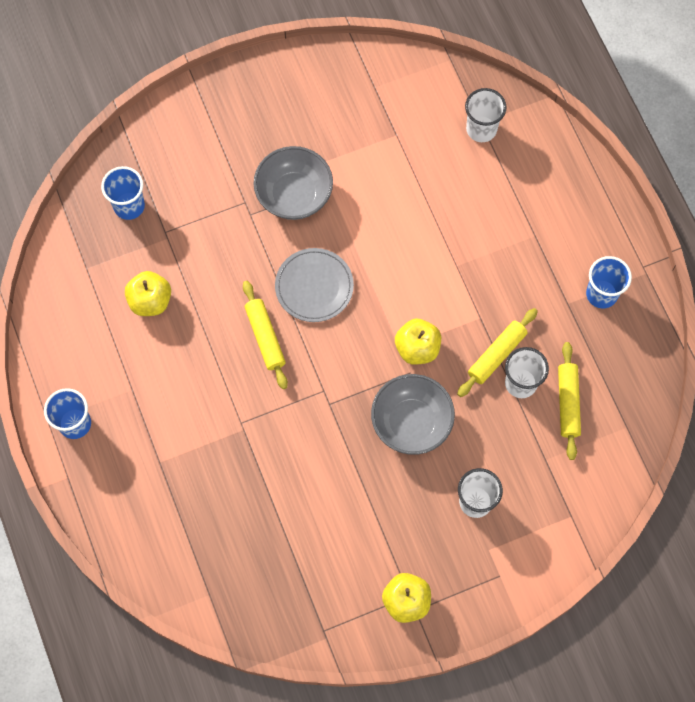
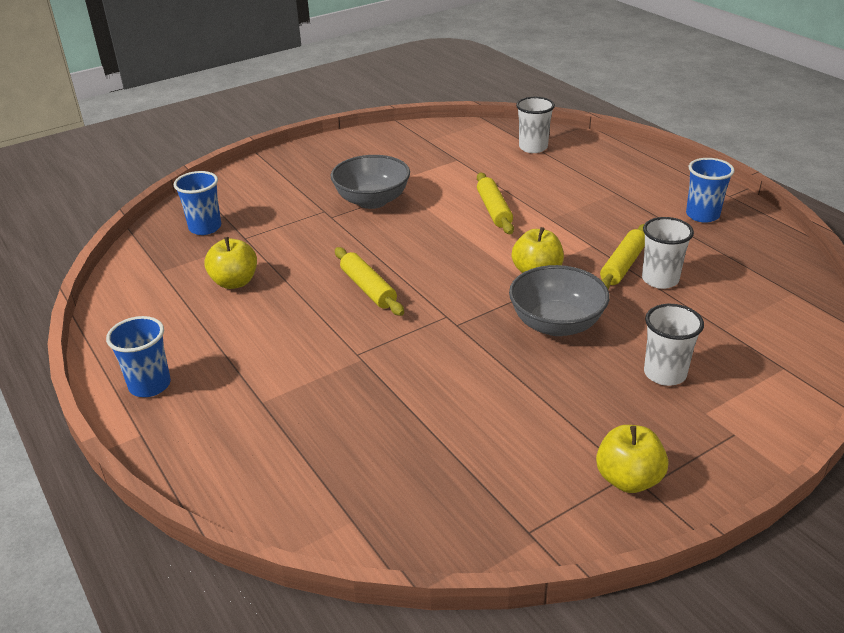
camera: 10 degrees left, 35 degrees down
grey plate [275,248,354,322] -> none
yellow rolling pin [558,342,581,460] -> yellow rolling pin moved to [477,173,514,234]

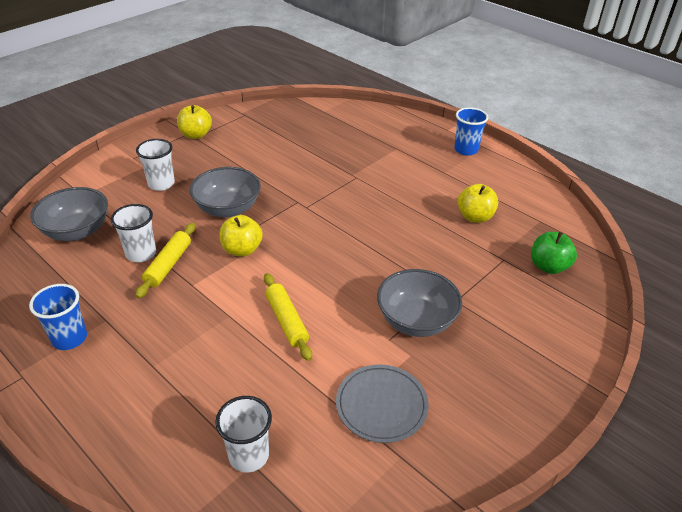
camera: 165 degrees right, 5 degrees up
blue cup [174,171,221,235] -> green apple [531,232,577,274]
yellow rolling pin [335,247,404,316] -> none
none -> grey bowl [30,187,108,241]
none -> grey plate [336,364,429,443]

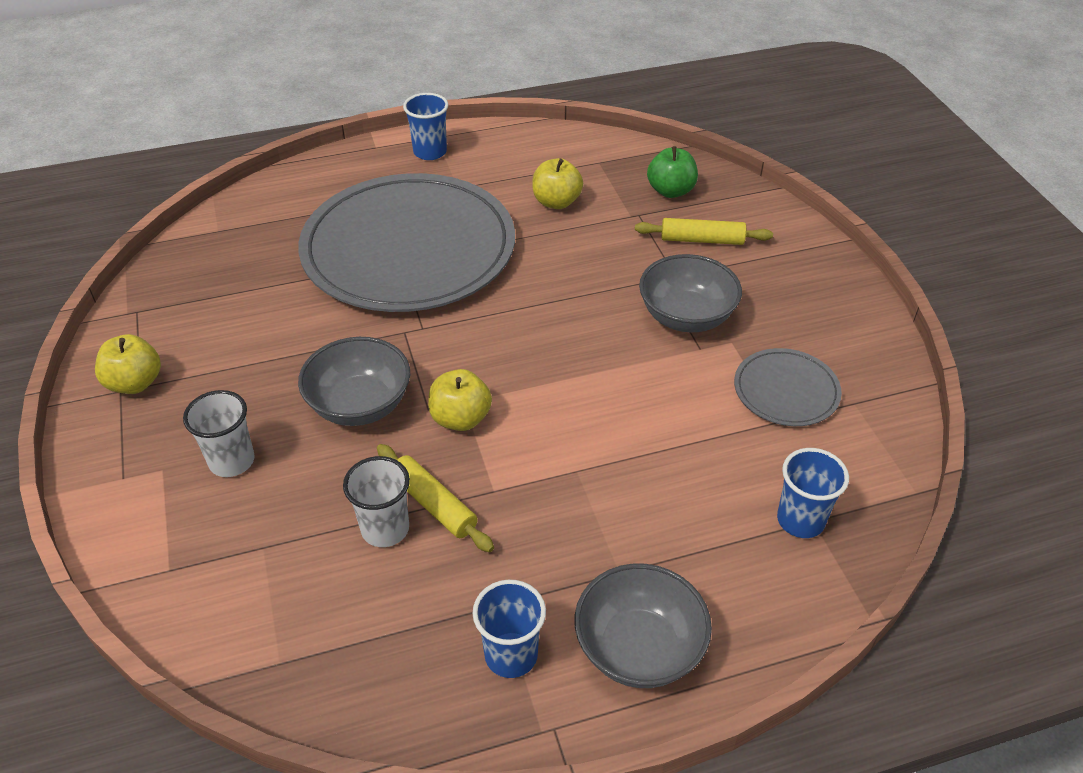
camera: 60 degrees left, 5 degrees up
grey bowl [30,187,108,241] -> grey bowl moved to [574,564,712,688]
white cup [215,396,272,473] -> blue cup [777,448,849,538]
yellow rolling pin [264,273,312,361] -> yellow rolling pin moved to [635,218,773,245]
none -> grey plate [298,173,515,312]

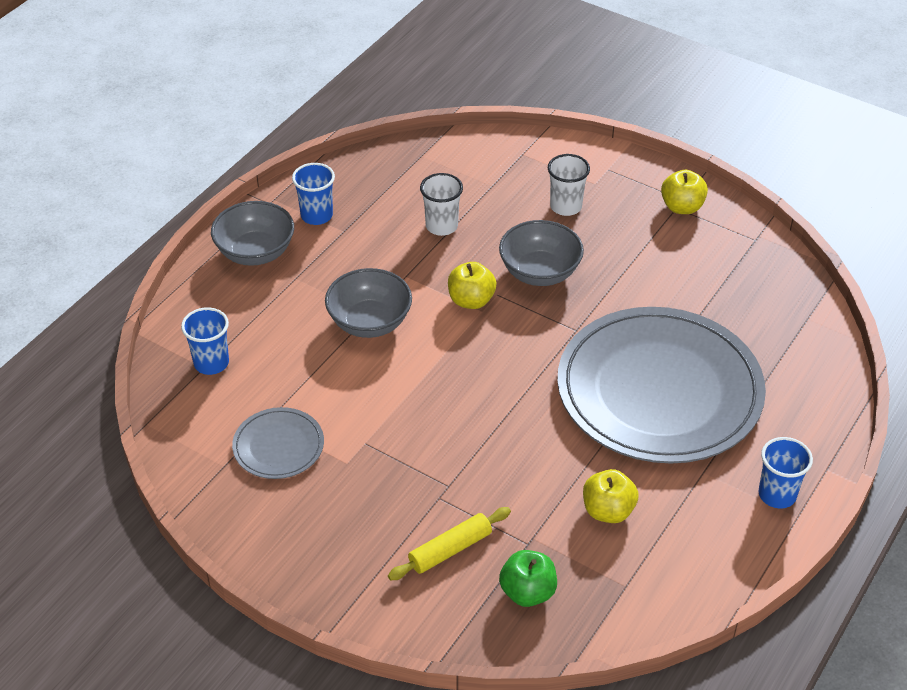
camera: 140 degrees right, 0 degrees up
yellow rolling pin [377,444,494,552] -> none
grey bowl [639,254,742,332] -> grey bowl moved to [325,268,412,338]

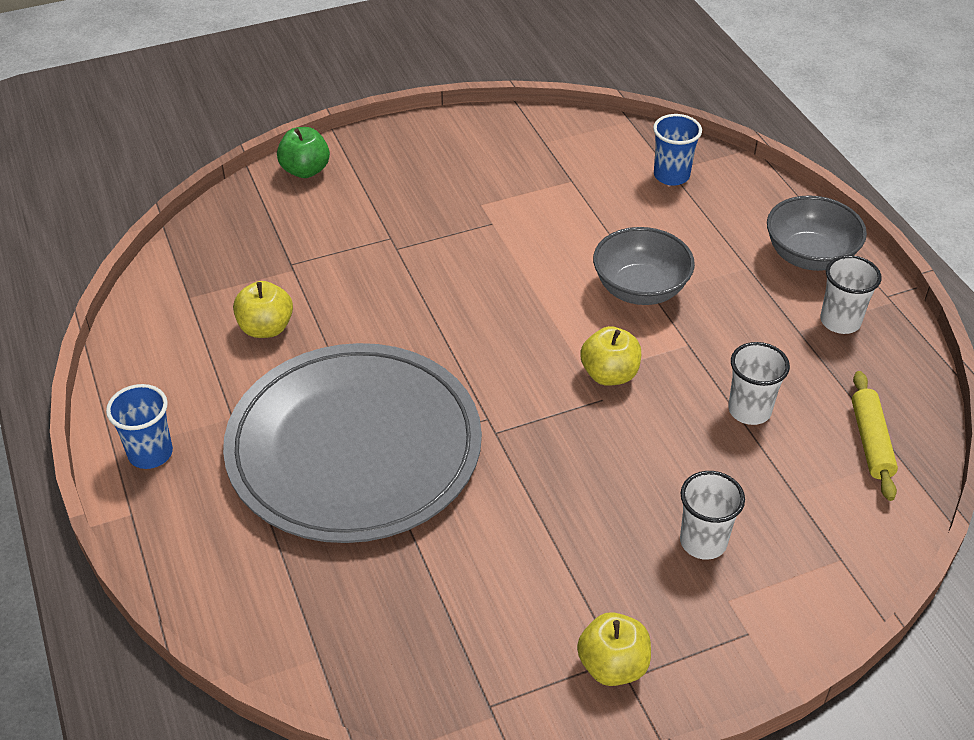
camera: 125 degrees right, 0 degrees up
grey plate [232,407,324,479] -> none
blue cup [292,163,335,225] -> white cup [820,255,881,334]
yellow rolling pin [388,507,511,580] -> yellow rolling pin moved to [852,371,898,501]
grey bowl [499,220,584,286] -> none
green apple [499,550,557,607] -> green apple moved to [277,127,330,178]

